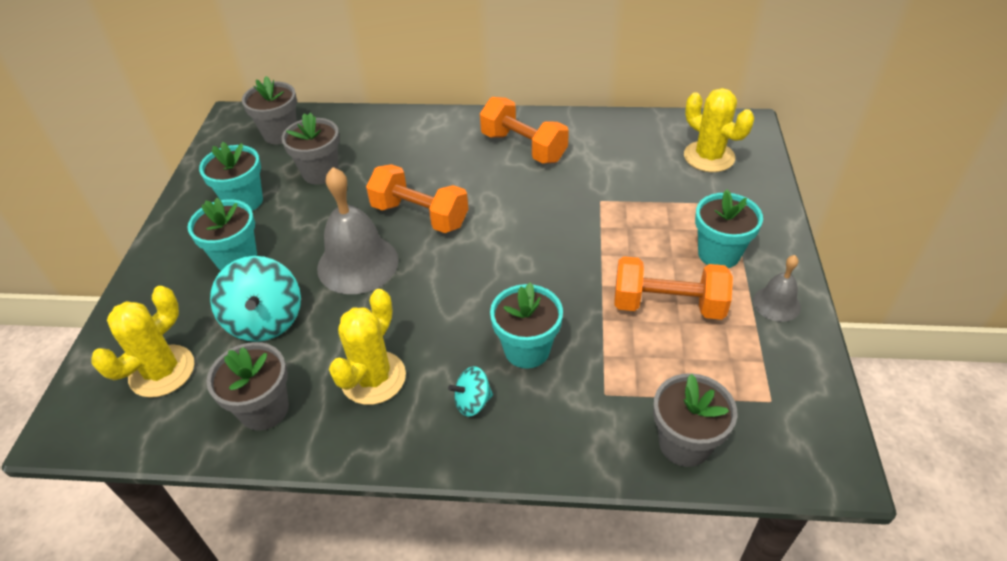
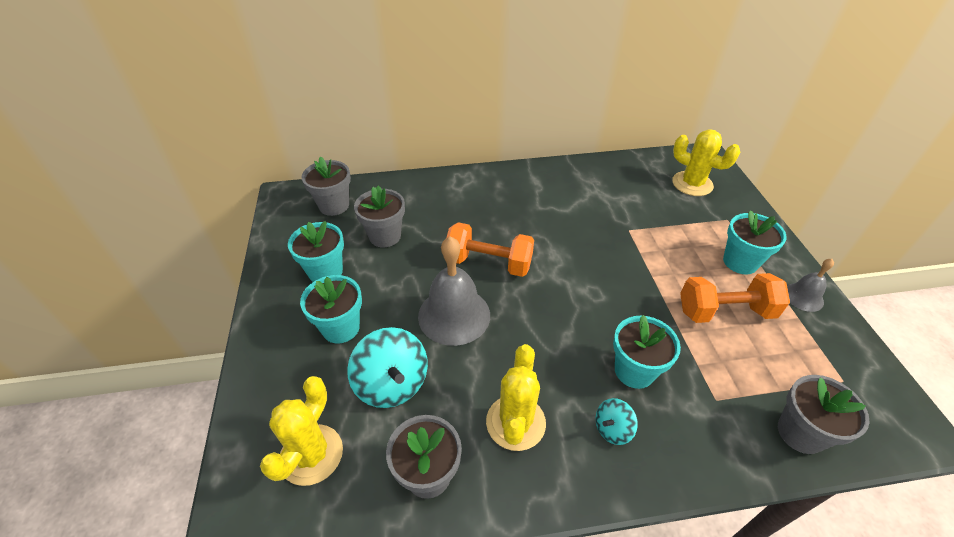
camera: 15 degrees left, 0 degrees up
orange dumbbell [480,97,569,164] -> none

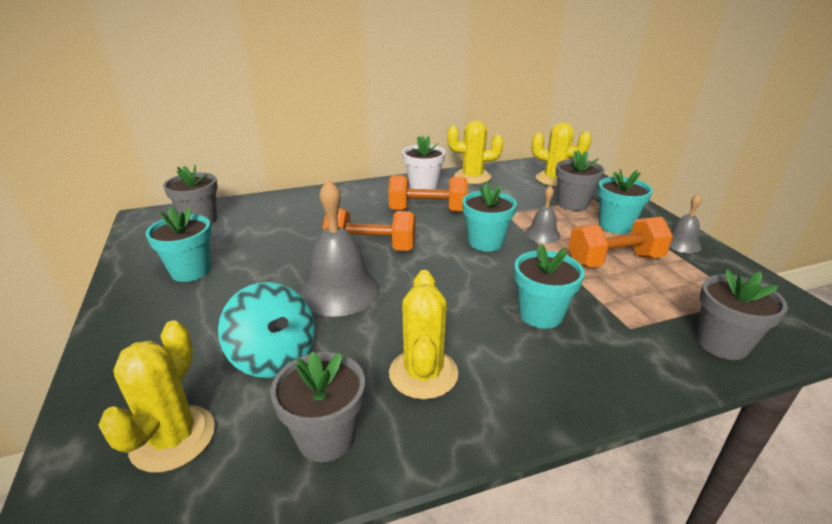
camera: 10 degrees left, 15 degrees down
turquoise flower pot [300,275,362,344] -> turquoise flower pot moved to [462,182,517,251]
grey flower pot [354,185,405,247] -> grey flower pot moved to [556,150,605,211]
turquoise spinning top [596,398,638,445] -> none
none -> orange dumbbell [388,175,467,212]
none -> white flower pot [402,136,446,189]
none -> yellow cactus [447,120,504,184]
none -> grey bell [525,186,561,243]

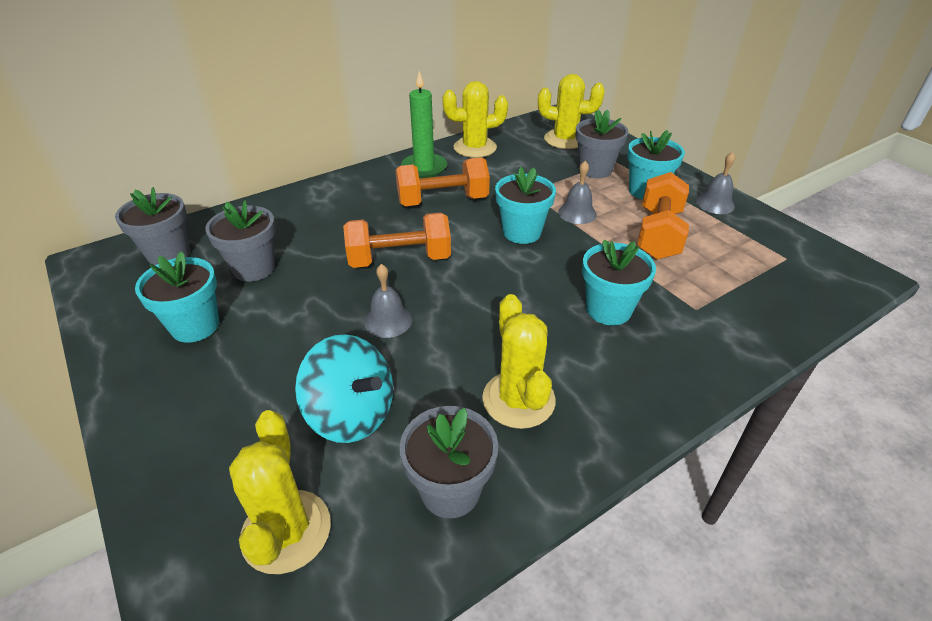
camera: 15 degrees left, 10 degrees up
grey bell [300,179,380,317] -> grey bell [364,264,412,338], size x0.53
white flower pot [402,136,446,189] -> green candle [401,71,447,178]
orange dumbbell [568,217,673,267] -> orange dumbbell turned 45 degrees counterclockwise [637,172,689,260]
grey flower pot [697,269,788,360] -> grey flower pot moved to [205,200,275,282]

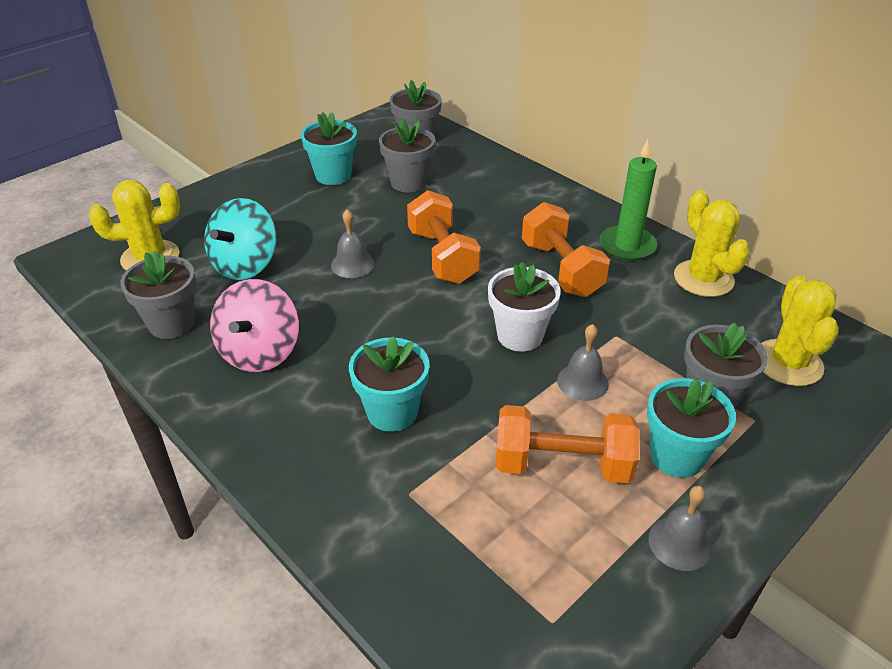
camera: 80 degrees right, 0 degrees up
yellow cactus [482,294,556,429] -> pink spinning top [210,279,299,372]
turquoise flower pot [495,167,556,244] -> white flower pot [488,262,561,352]

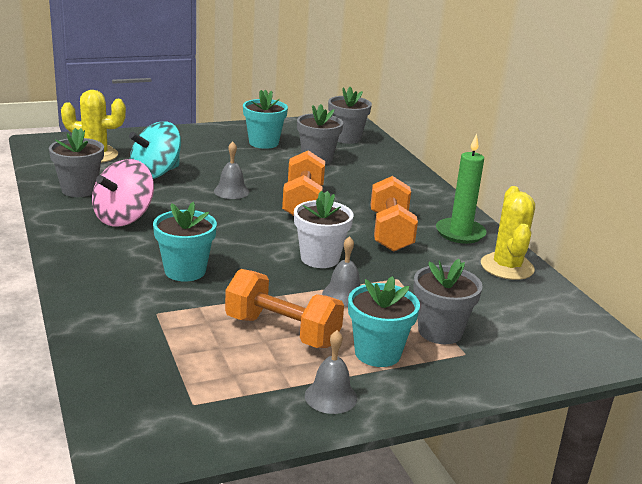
camera: 20 degrees right, 15 degrees down
yellow cactus [761,276,839,386] -> none

